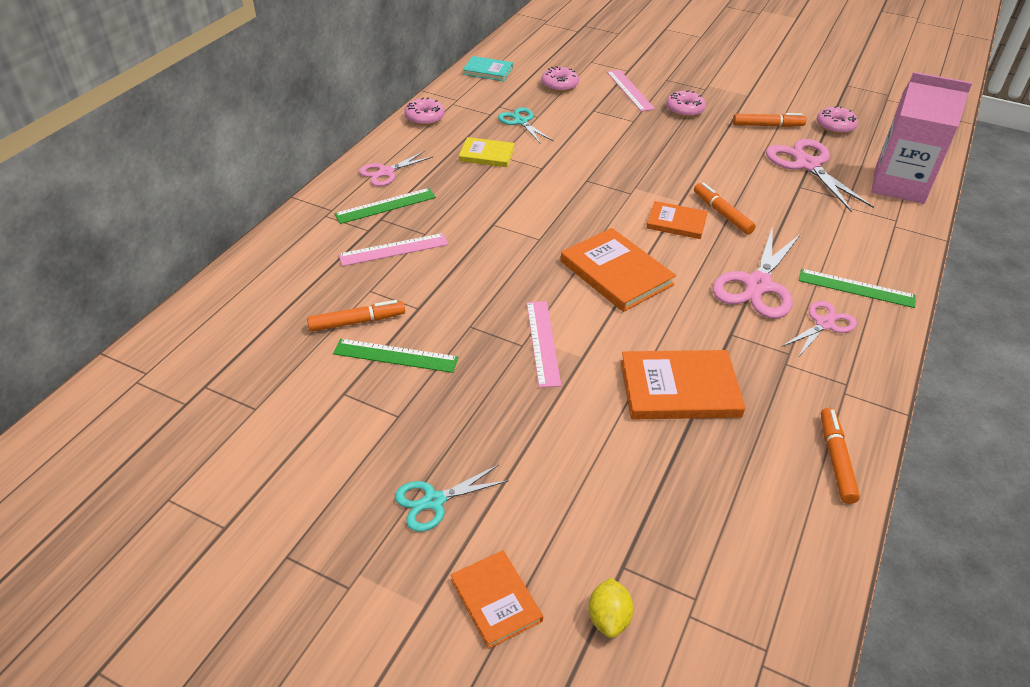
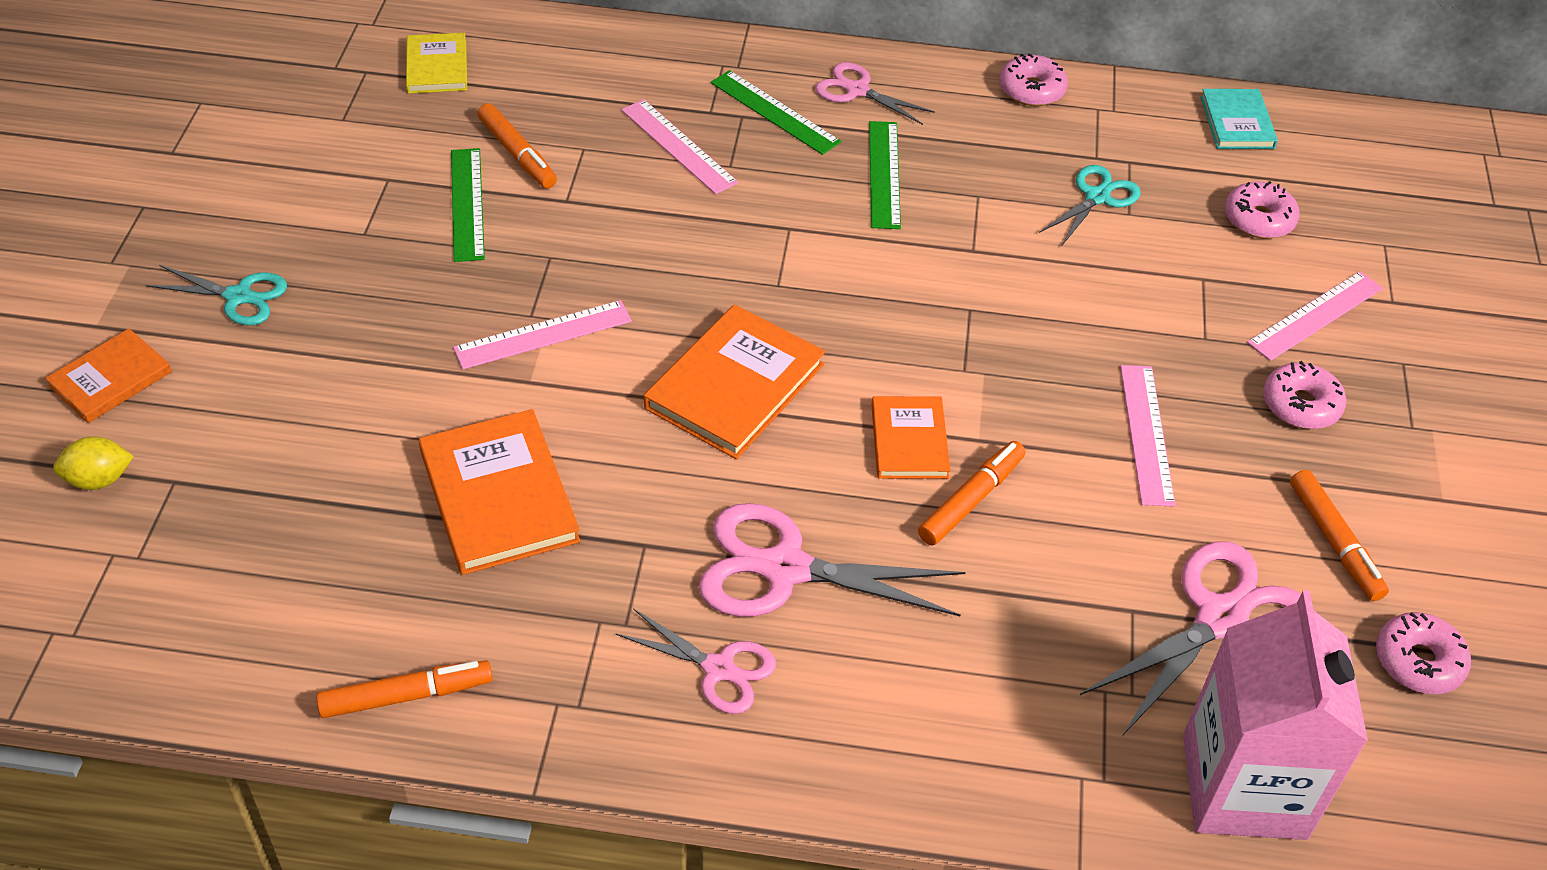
camera: 70 degrees right, 5 degrees up
turquoise scissors [395,465,509,532] -> turquoise scissors turned 150 degrees clockwise [146,265,287,325]
yellow book [459,137,515,167] -> yellow book moved to [406,33,467,94]
green ruler [799,269,916,308] -> green ruler moved to [869,121,901,229]
none -> pink ruler [1120,365,1175,506]

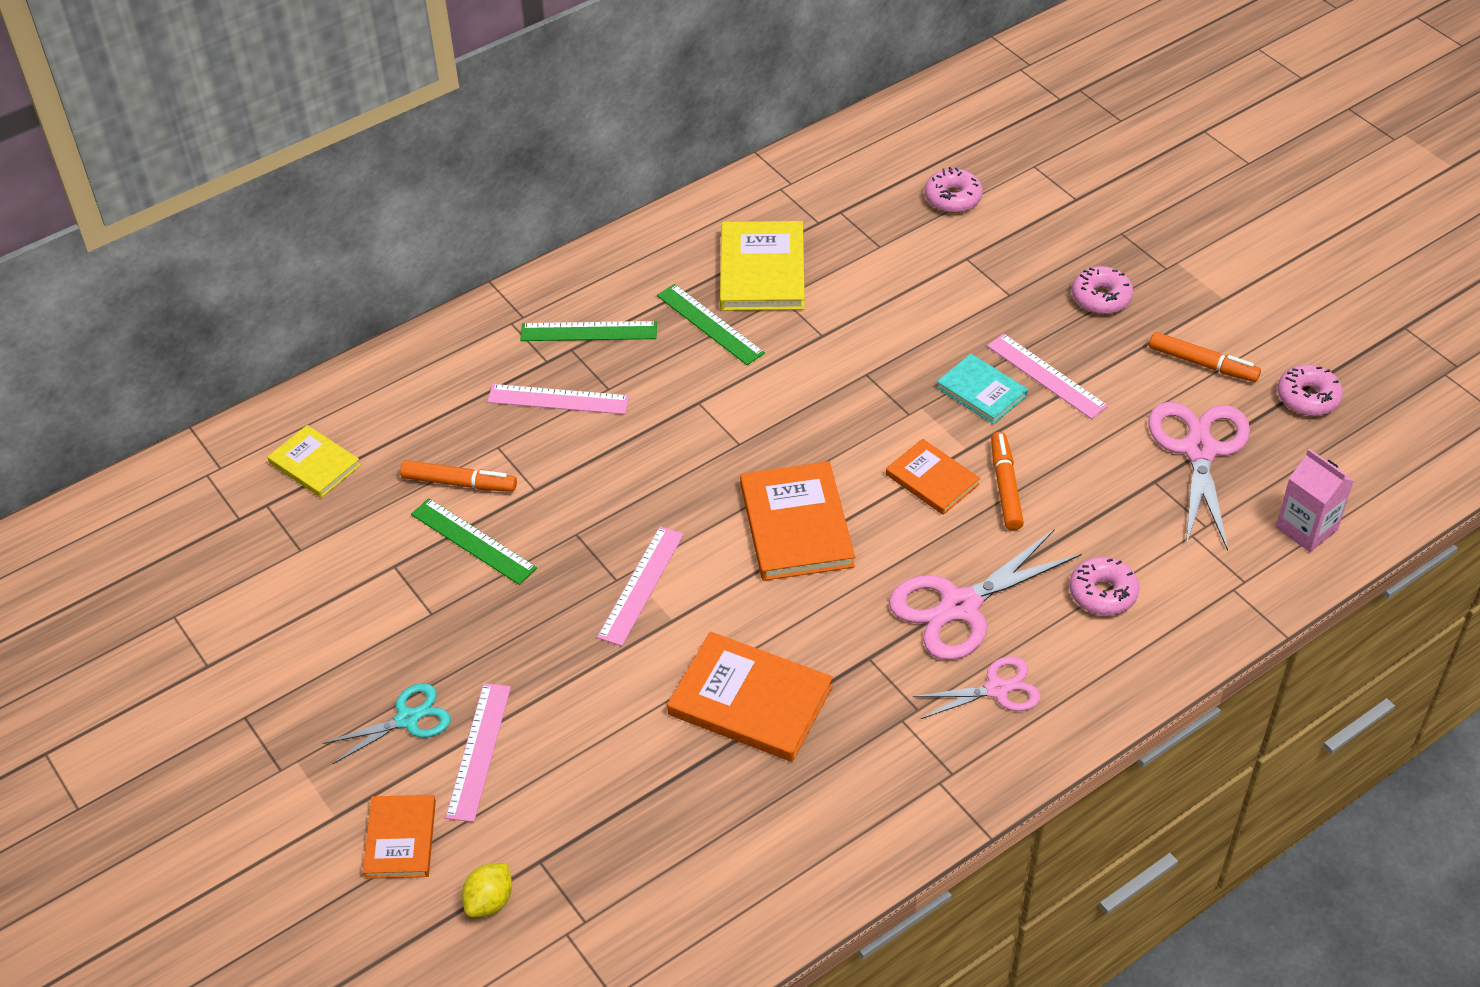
camera: 40 degrees left, 0 degrees up
orange marker [316,660,493,718] -> none
pink scissors [815,62,935,125] -> none
pink donut [999,53,1068,106] -> pink donut moved to [1069,557,1139,615]
turquoise scissors [1039,165,1141,247] -> none
pink carton [1183,590,1368,840] -> pink carton [1276,449,1354,552], size x0.57
turquoise book [1200,89,1278,149] -> turquoise book moved to [936,354,1028,424]
pink ruler [1247,271,1383,361] -> pink ruler moved to [445,683,511,822]
none -> yellow book [720,221,805,311]

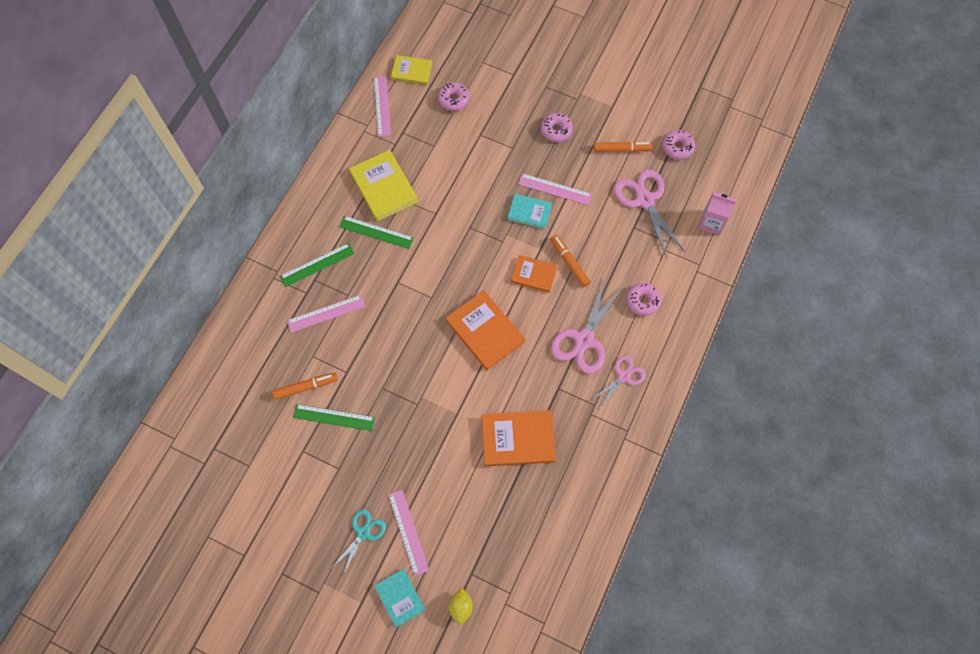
camera: 30 degrees left, 20 degrees up
yellow book [267,425,361,498] -> yellow book moved to [391,55,432,85]
orange book [362,795,436,879] -> turquoise book [374,569,425,627]
pink ruler [597,526,684,646] -> pink ruler moved to [374,76,391,137]

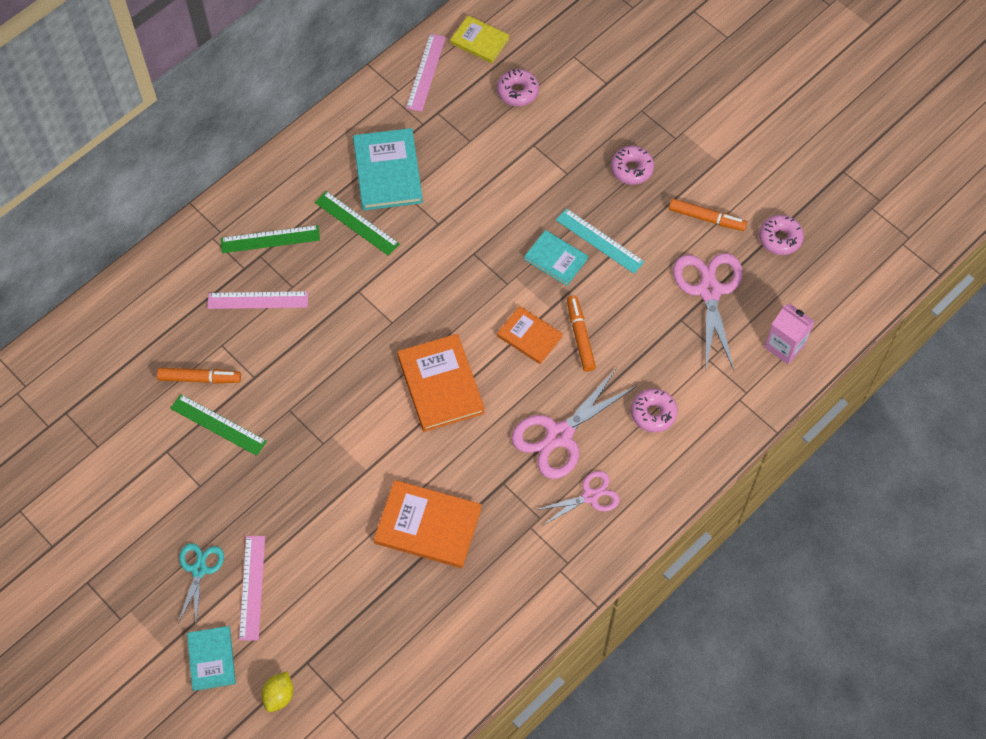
camera: 20 degrees right, 5 degrees down
turquoise scissors [333,509,386,577] -> turquoise scissors turned 45 degrees counterclockwise [178,543,224,623]
yellow book [349,150,418,221] -> turquoise book [353,128,423,210]
pink ruler [518,173,592,205] -> turquoise ruler [556,208,644,273]

